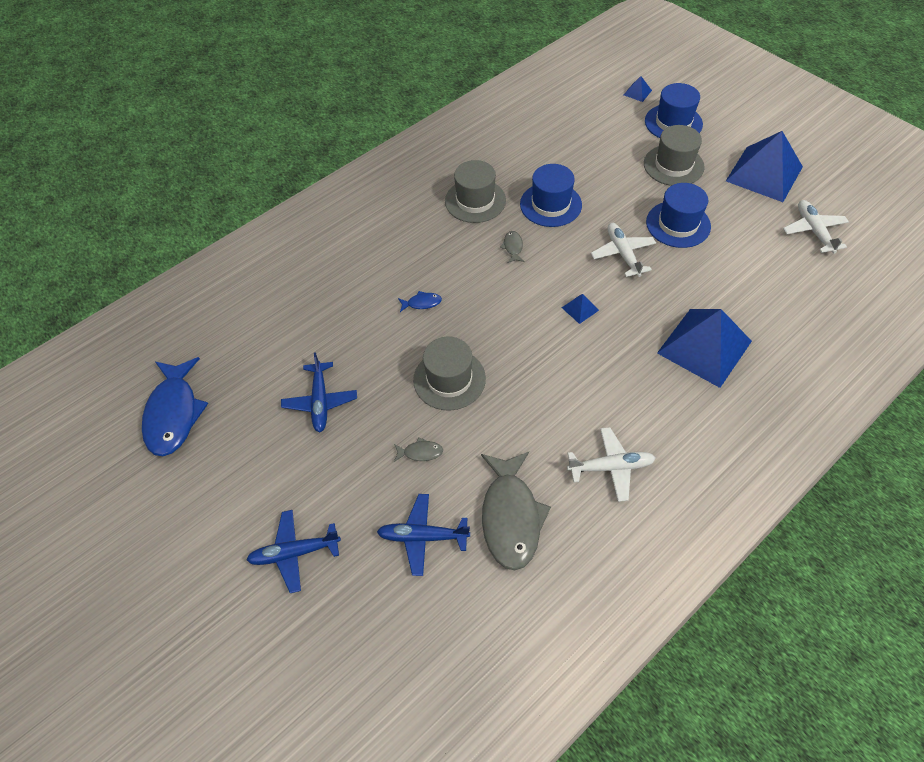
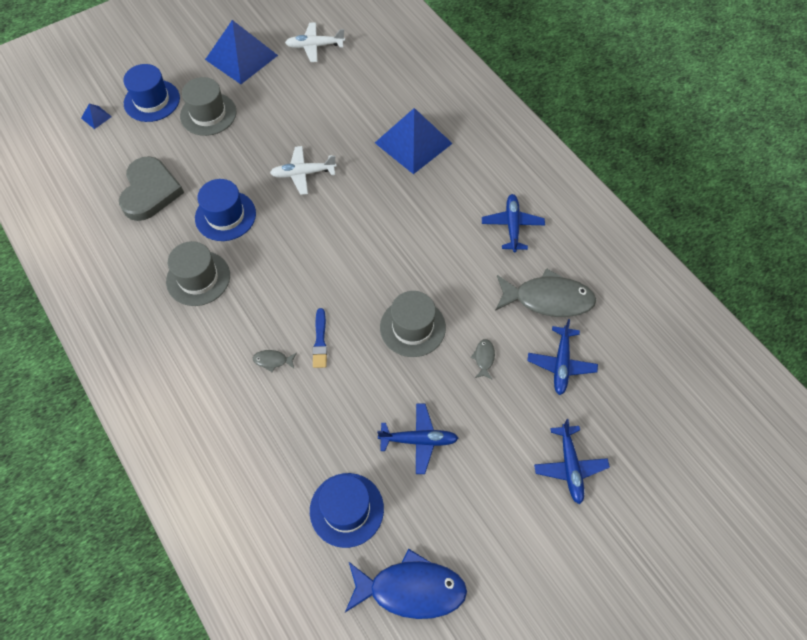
camera: 85 degrees left, 5 degrees up
blue fish [398,291,442,312] -> blue brush [312,308,327,368]
grey fish [500,231,524,263] -> grey fish moved to [253,350,297,372]
blue pyramid [562,294,599,324] -> none
white plane [567,427,655,502] -> blue plane [482,194,545,252]
blue hat [646,183,711,248] -> blue hat moved to [310,473,384,548]
none -> grey heart [119,156,184,221]

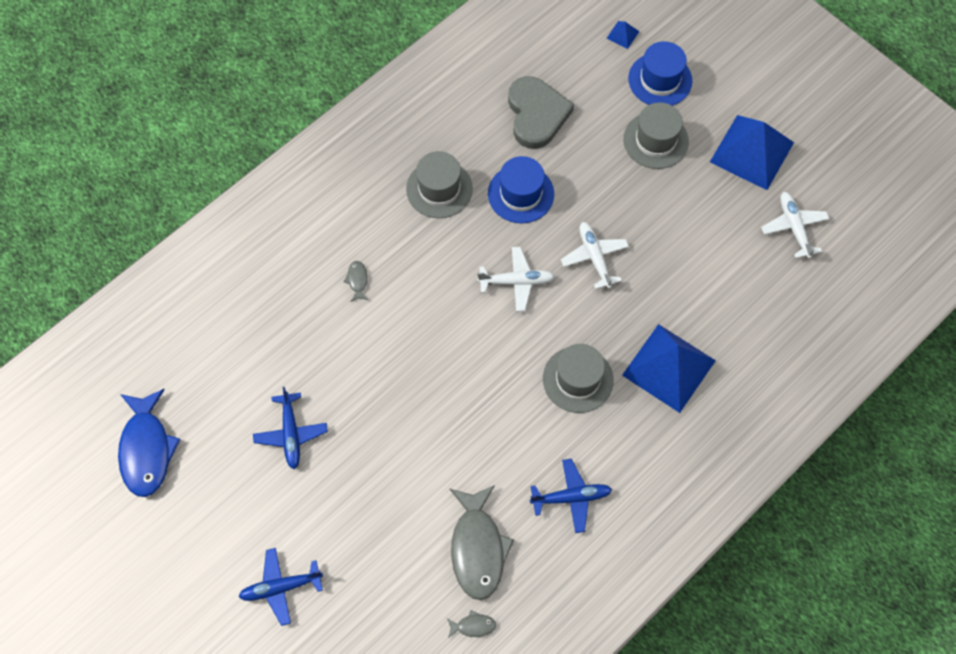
camera: 80 degrees right, 5 degrees up
grey heart [119,156,184,221] -> grey heart turned 90 degrees counterclockwise [508,76,574,149]
blue hat [310,473,384,548] -> none
blue brush [312,308,327,368] -> none
grey hat [380,291,446,357] -> grey hat moved to [543,344,614,413]
grey fish [471,339,495,379] -> grey fish moved to [447,610,496,638]
blue plane [527,319,598,395] -> none
none -> white plane [477,247,555,312]

